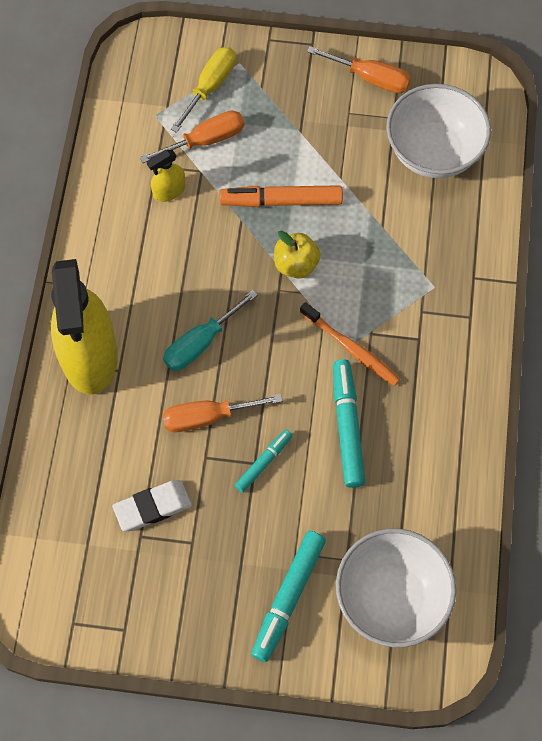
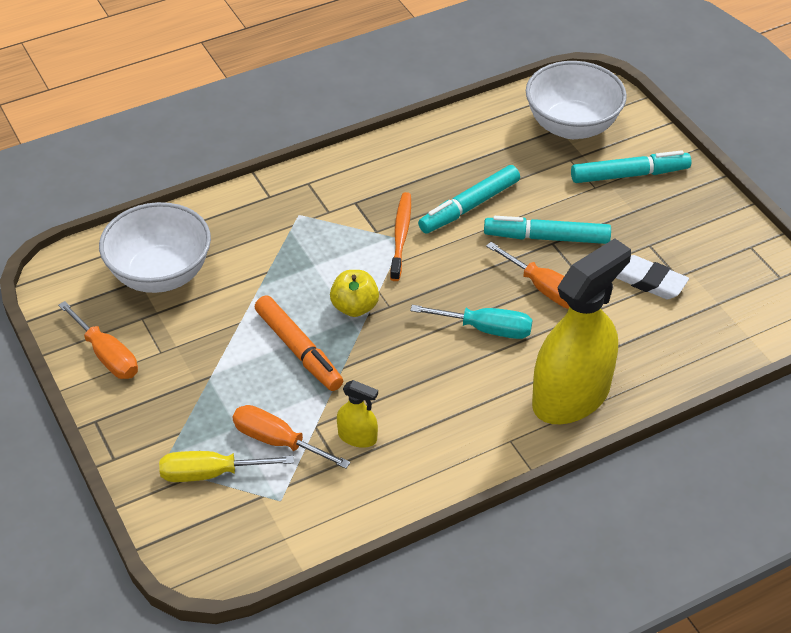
camera: 125 degrees left, 20 degrees down
turquoise marker [235,430,292,493] -> turquoise marker [484,216,611,244], size x1.70
orange screwdriver [307,46,411,93] -> orange screwdriver turned 150 degrees clockwise [58,301,138,379]

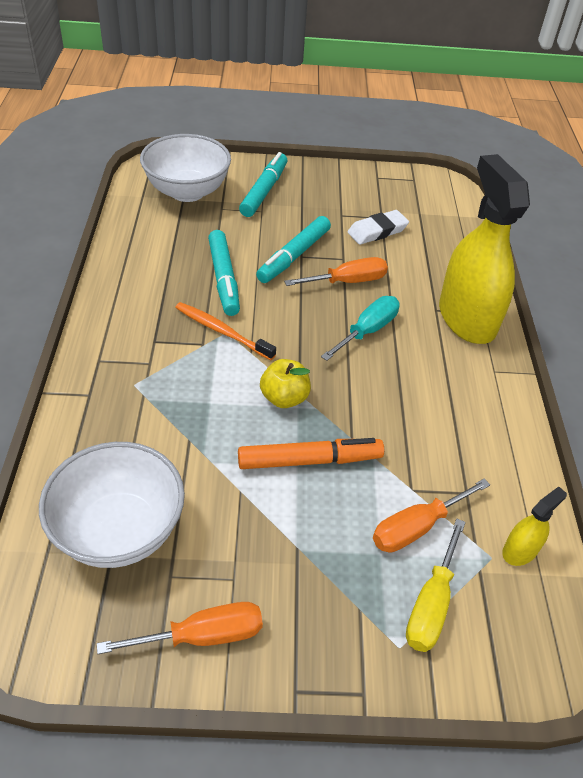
camera: 65 degrees left, 0 degrees up
yellow spray bottle [337,380,378,448] -> yellow spray bottle moved to [502,487,567,566]

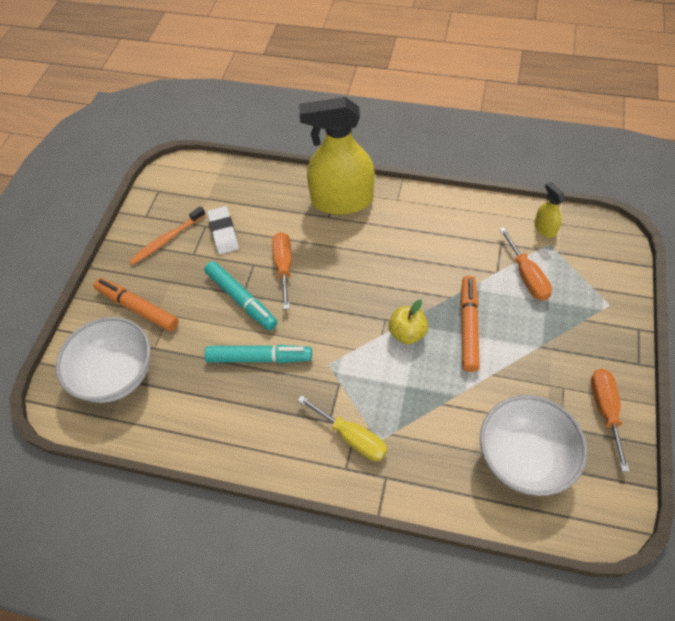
camera: 70 degrees left, 10 degrees up
orange toothbrush [175,302,276,360] -> orange toothbrush moved to [129,206,206,265]
turquoise marker [239,152,287,217] -> orange marker [94,278,179,331]
turquoise screwdriver [321,296,400,361] -> none
yellow screwdriver [406,518,466,652] -> yellow screwdriver moved to [297,395,388,461]

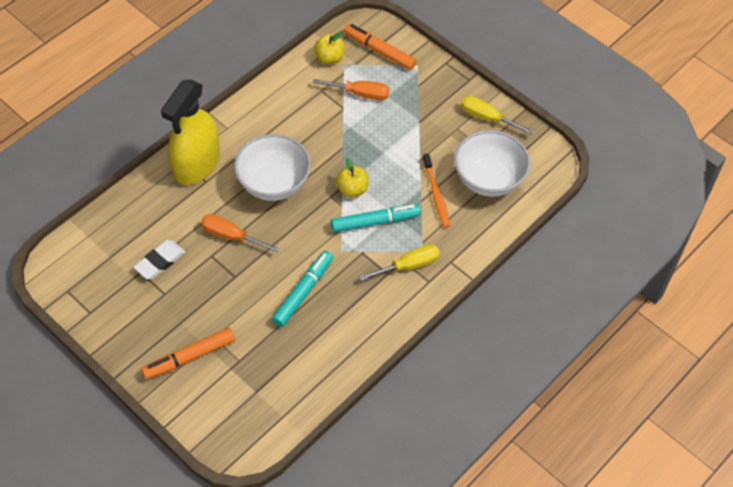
camera: 65 degrees left, 0 degrees up
white bowl [56,317,151,403] -> white bowl moved to [234,134,311,201]
orange toothbrush [129,206,206,265] -> orange toothbrush moved to [423,153,450,228]
turquoise marker [204,261,278,330] -> turquoise marker moved to [331,204,421,232]
white eraser [207,206,239,255] -> white eraser turned 60 degrees counterclockwise [134,240,185,279]
orange marker [460,276,480,372] -> orange marker moved to [344,24,417,70]
yellow spray bottle [534,182,565,238] -> yellow apple [314,31,345,64]
orange screwdriver [591,369,629,472] -> yellow screwdriver [461,96,534,135]

